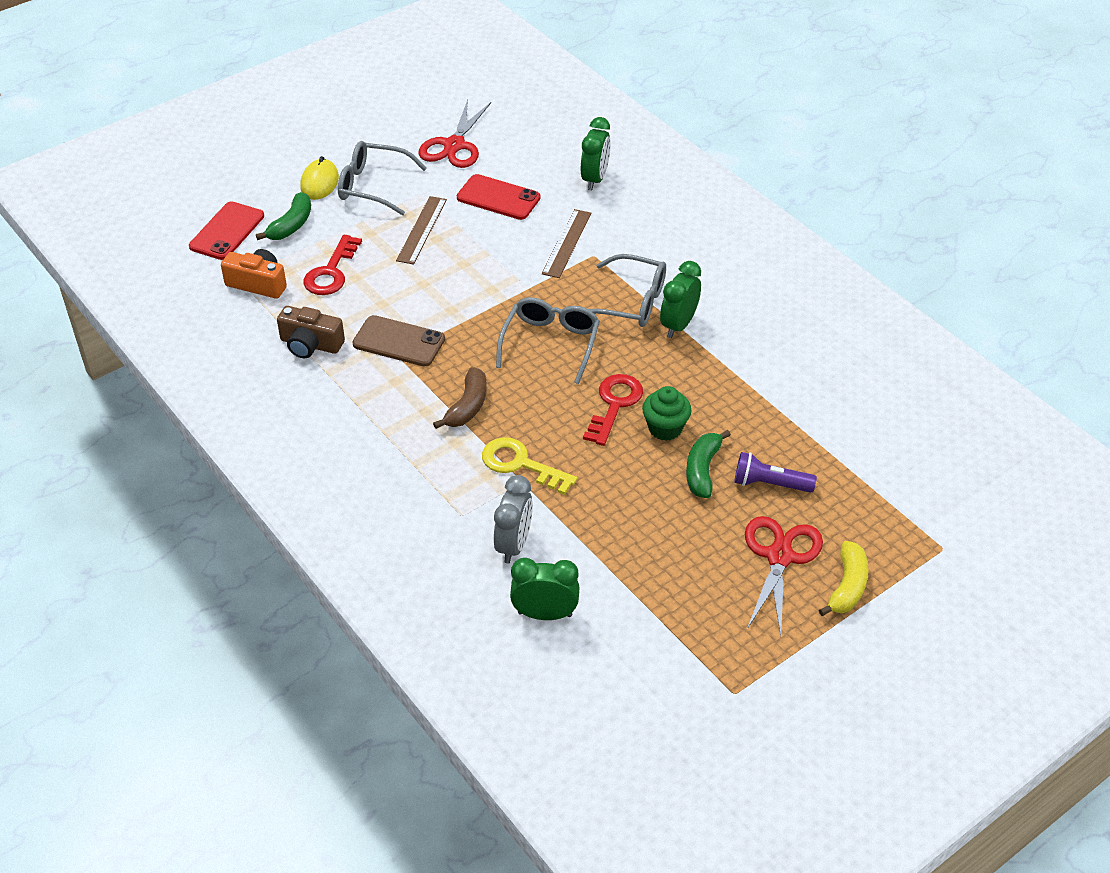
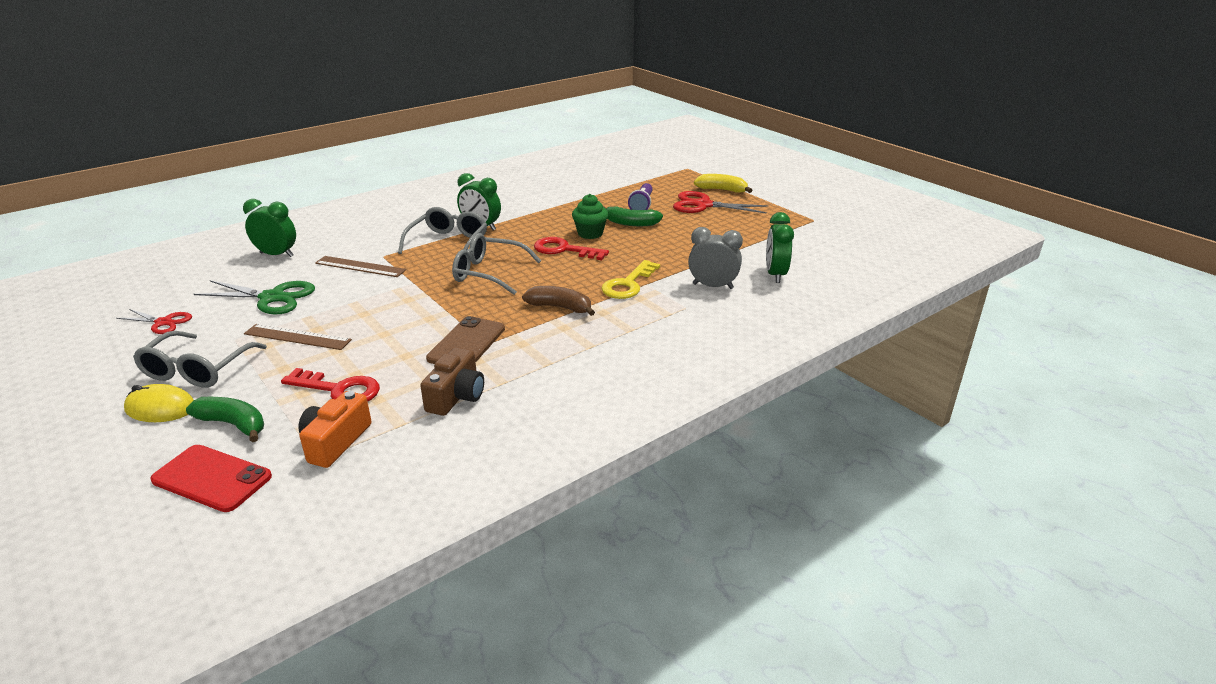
camera: 90 degrees left, 15 degrees down
red scissors [418,100,491,168] -> red scissors [116,309,192,334], size x0.61
red phone [457,174,541,220] -> green scissors [194,280,315,314]

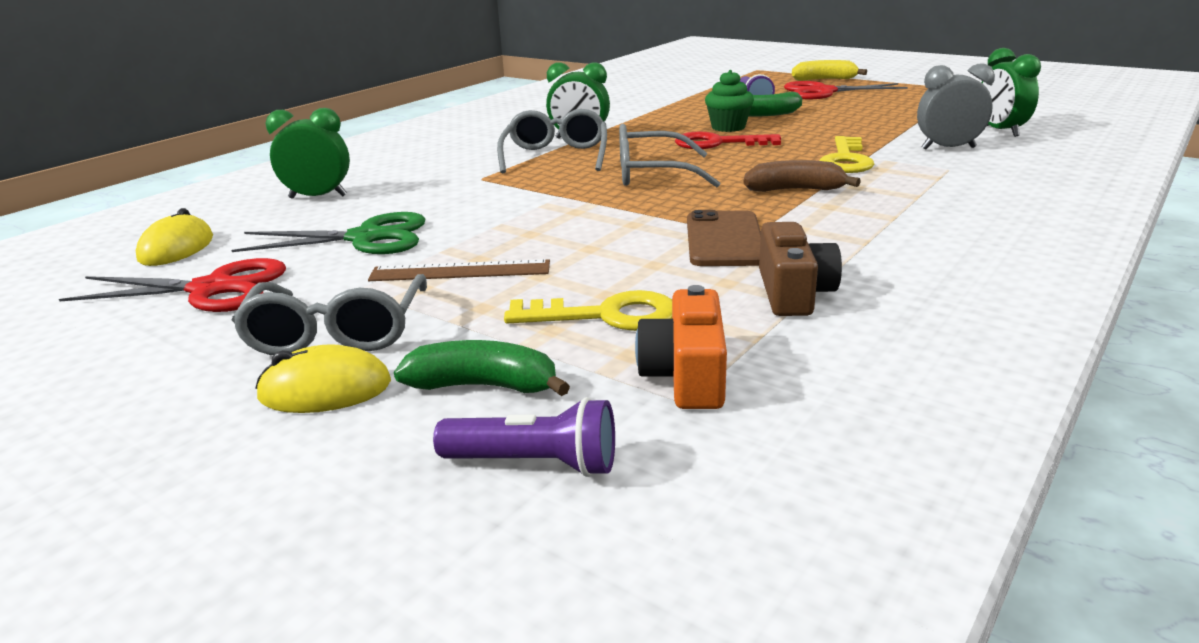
camera: 15 degrees left, 5 degrees down
red scissors [116,309,192,334] -> red scissors [59,258,286,312], size x1.65
red phone [150,445,272,512] -> purple flashlight [433,397,615,477]
red key [281,368,380,402] -> yellow key [504,290,672,331]
brown ruler [315,256,406,277] -> none
none -> yellow mouse [136,208,213,266]

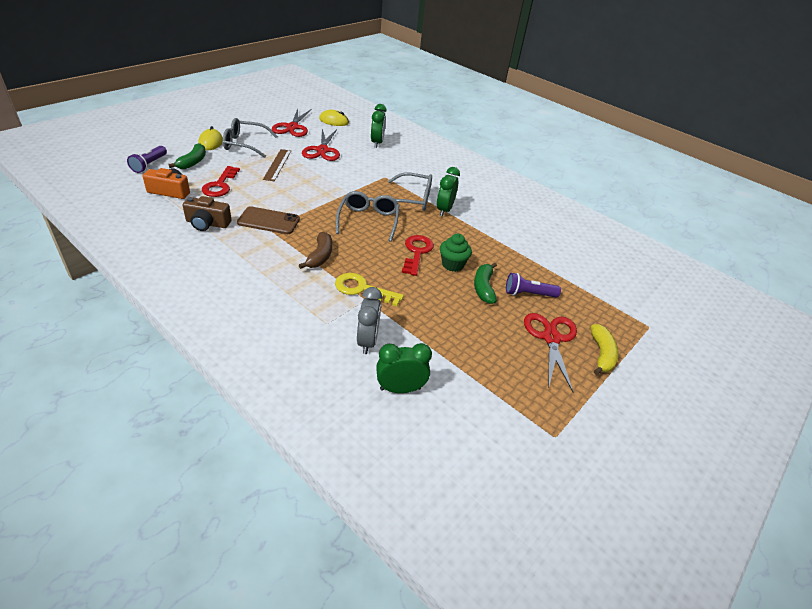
camera: 90 degrees right, 15 degrees up
green scissors [231,212,425,254] -> red scissors [302,129,340,161]
yellow key [504,290,672,331] -> red key [202,166,240,197]

